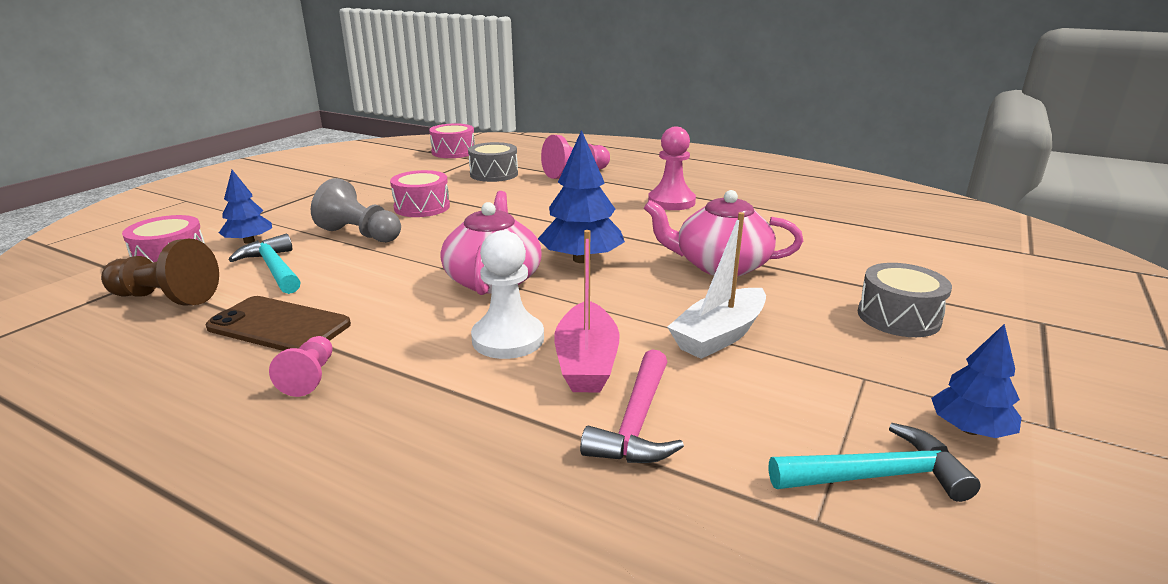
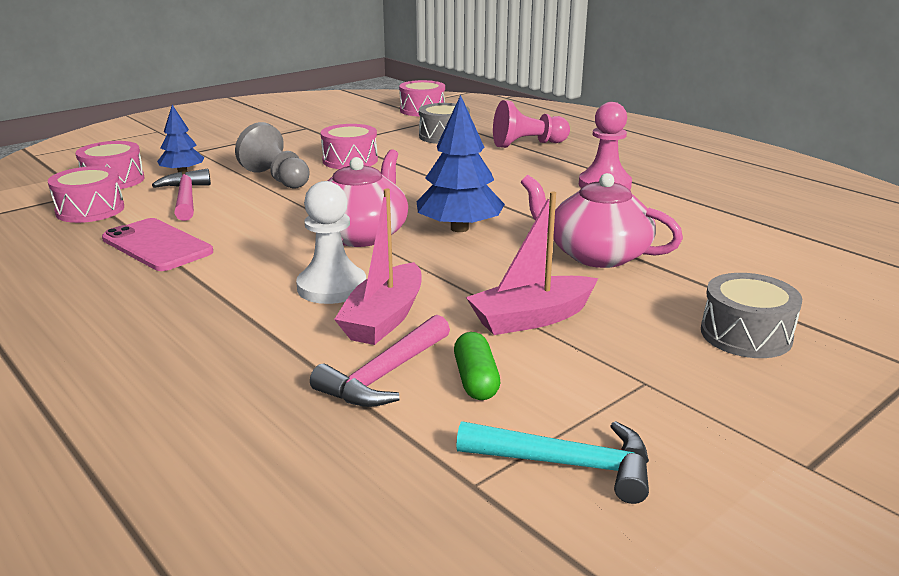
camera: 20 degrees right, 0 degrees up
brown pawn [101,239,219,306] -> pink drum [48,166,124,223]
brown phone [205,296,351,351] -> pink phone [102,218,213,271]
turquoise hammer [229,234,300,294] -> pink hammer [152,169,211,221]
pink pawn [269,336,333,397] -> none
white boat [667,212,766,359] -> pink boat [466,191,598,335]
blue tree [931,324,1022,438] -> none
none -> green capsule [454,332,500,400]

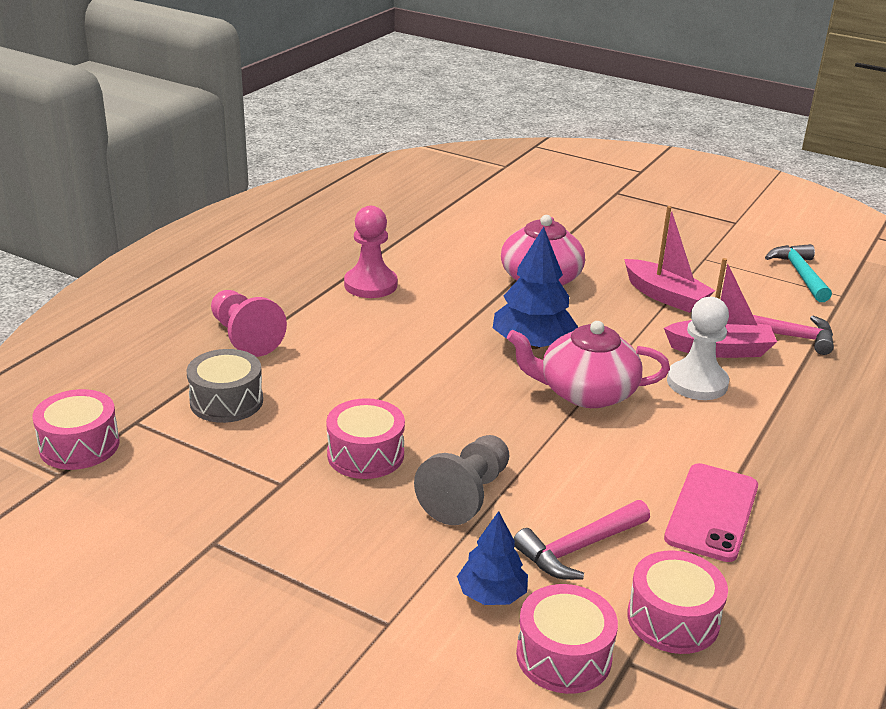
camera: 110 degrees left, 5 degrees up
green capsule [454,332,500,400] -> none
grey drum [701,273,802,358] -> none

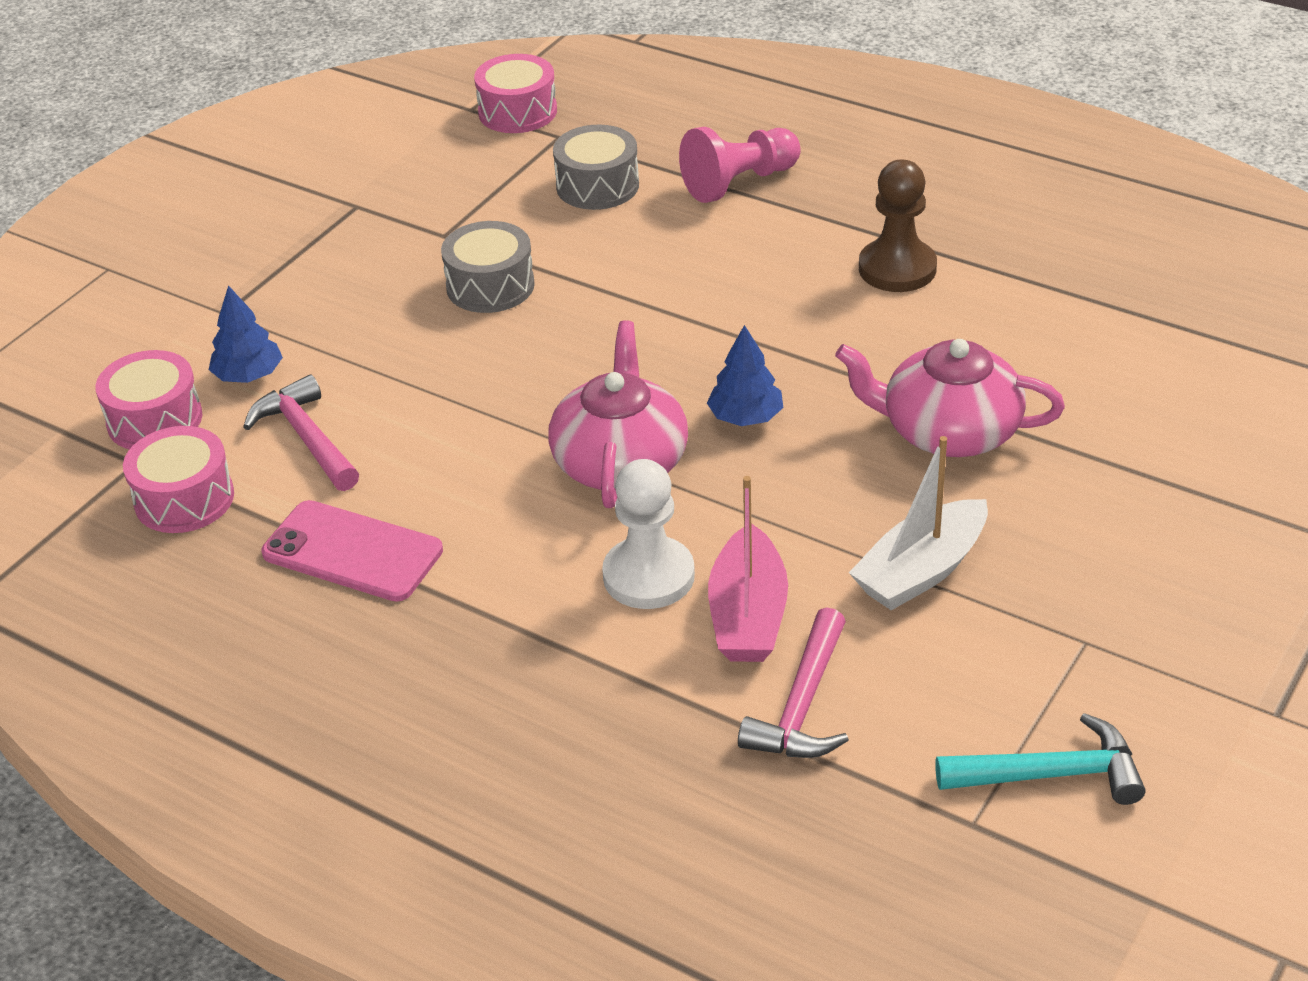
camera: 95 degrees right, 10 degrees up
pink drum [326,398,405,479] -> grey drum [441,221,535,313]
pink pawn [344,206,398,298] -> brown pawn [859,160,937,292]
grey pawn [414,435,509,525] -> none
blue tree [493,227,578,349] -> blue tree [707,325,783,426], size x0.61
pink boat [624,206,716,313] -> white boat [849,436,988,610]

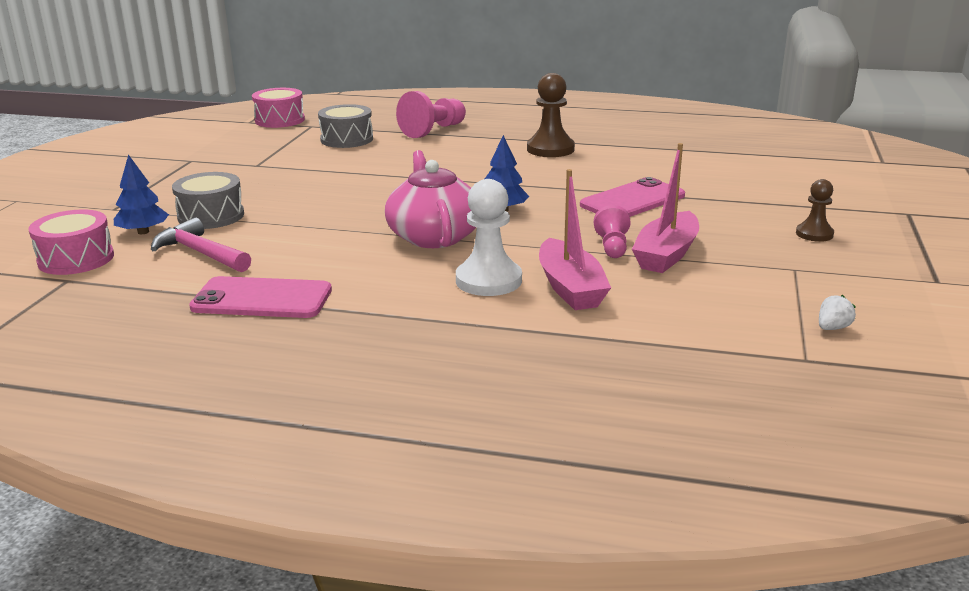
camera: 20 degrees left, 15 degrees down
pink drum [123,426,234,533] -> none
grey drum [441,221,535,313] -> grey drum moved to [172,172,244,229]
pink hammer [738,607,849,758] -> none
pink teapot [835,339,1065,457] -> pink phone [580,177,685,217]
white boat [849,436,988,610] -> pink boat [632,143,699,273]
turquoise hammer [935,713,1145,805] -> white strawberry [819,295,856,330]
none -> pink pawn [594,205,631,258]
none -> brown pawn [796,179,834,242]

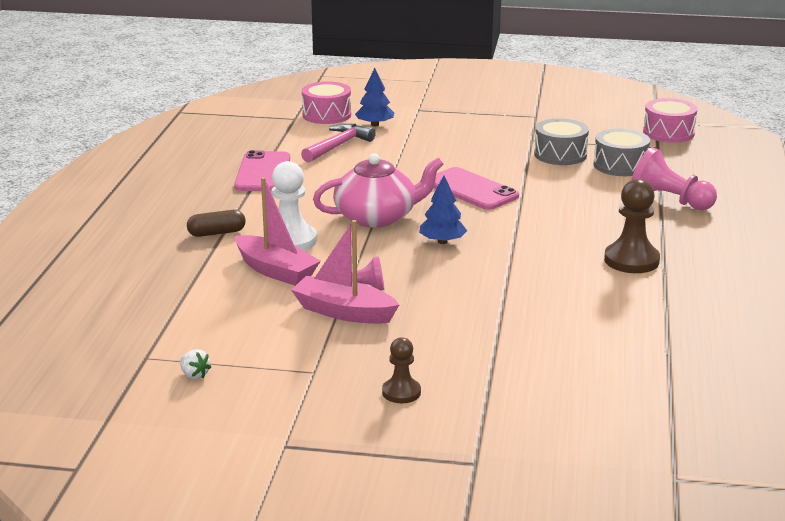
camera: 85 degrees right, 0 degrees up
grey drum [172,172,244,229] -> grey drum moved to [534,118,589,165]
pink boat [539,169,611,310] -> pink boat turned 120 degrees counterclockwise [235,177,321,285]
pink phone [580,177,685,217] -> pink phone moved to [433,167,519,210]
none -> brown capsule [187,210,246,237]

